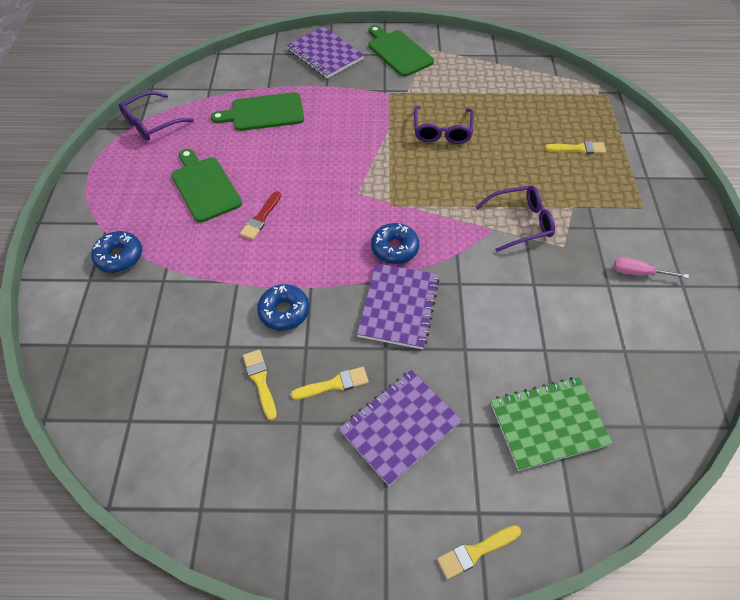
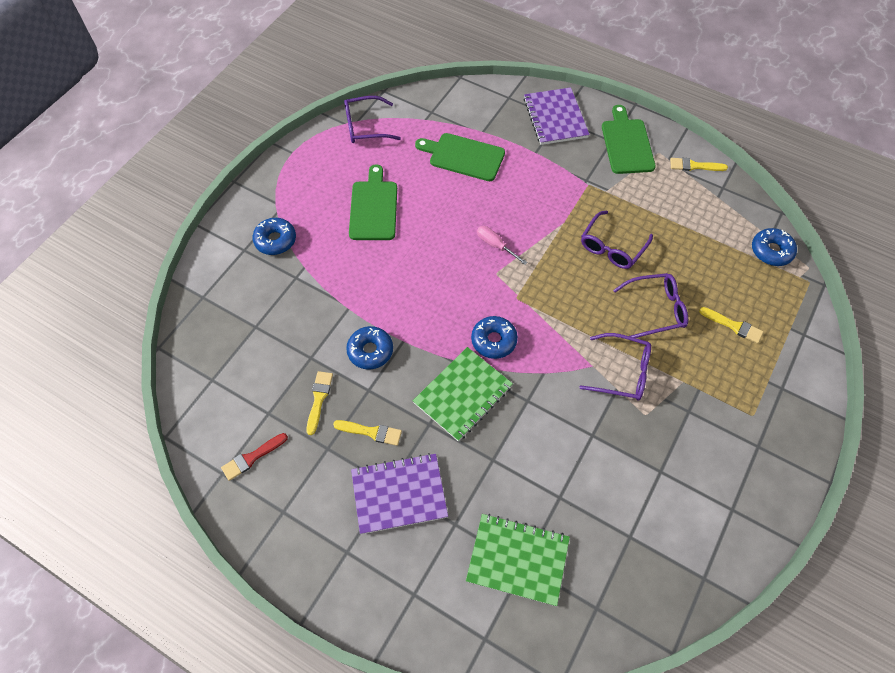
camera: 30 degrees right, 5 degrees up
red brush [240,191,281,240] -> red brush moved to [221,433,288,481]
purple notebook [357,263,439,349] -> green notebook [413,347,513,442]
yellow brush [437,525,521,579] -> yellow brush moved to [670,158,728,171]
pink screwdriver [614,258,689,279] -> pink screwdriver moved to [477,226,527,265]
none -> purple glasses [613,273,688,338]
none -> blue donut [752,228,797,266]

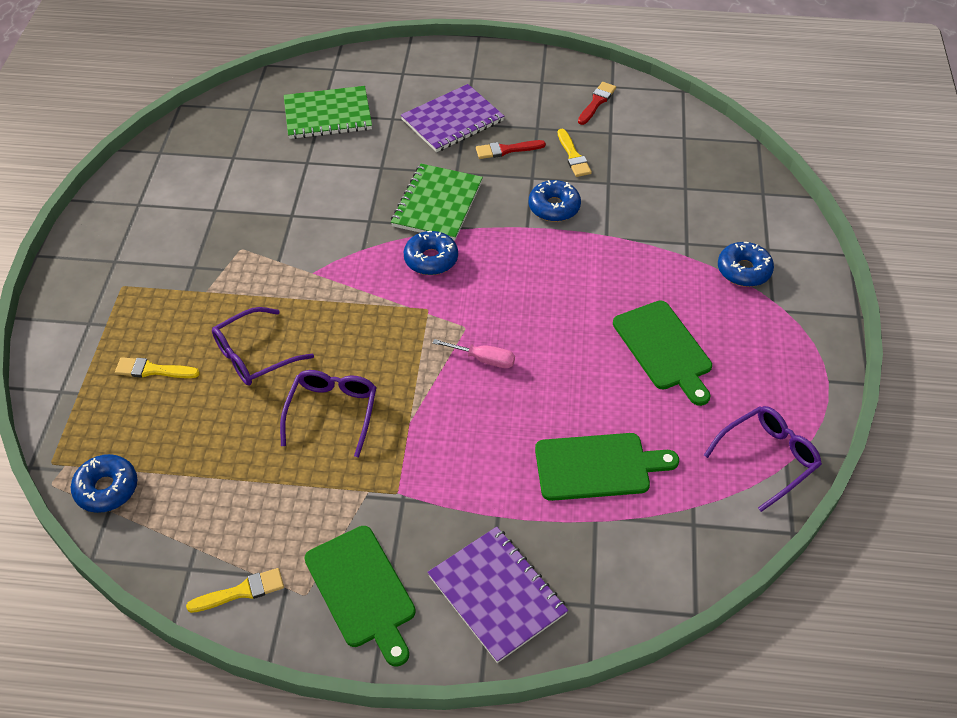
camera: 155 degrees right, 10 degrees down
yellow brush [333,420,402,446] -> red brush [476,140,546,159]
purple glasses [579,333,651,400] -> none

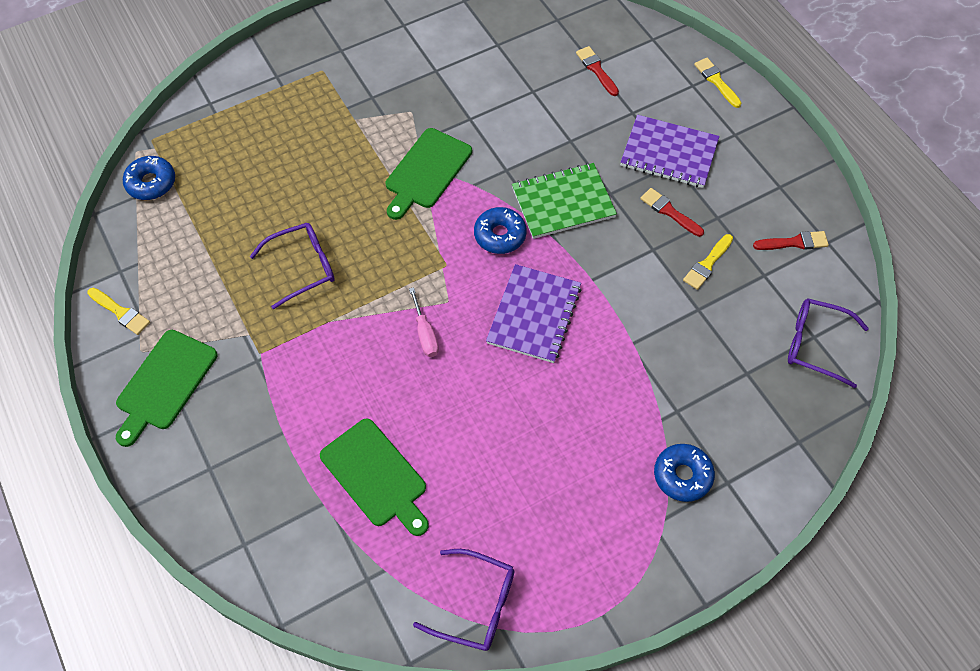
camera: 55 degrees right, 10 degrees up
yellow brush [115,357,200,378] -> yellow brush moved to [694,58,741,108]
purple glasses [212,307,314,386] -> purple glasses moved to [788,298,869,388]
green notebook [284,86,372,139] -> red brush [576,46,619,96]
purple notebook [427,527,568,663] -> purple notebook moved to [486,264,582,363]
blue donut [529,180,581,222] -> none
green cutting board [613,301,712,406] -> green cutting board moved to [386,128,472,220]

